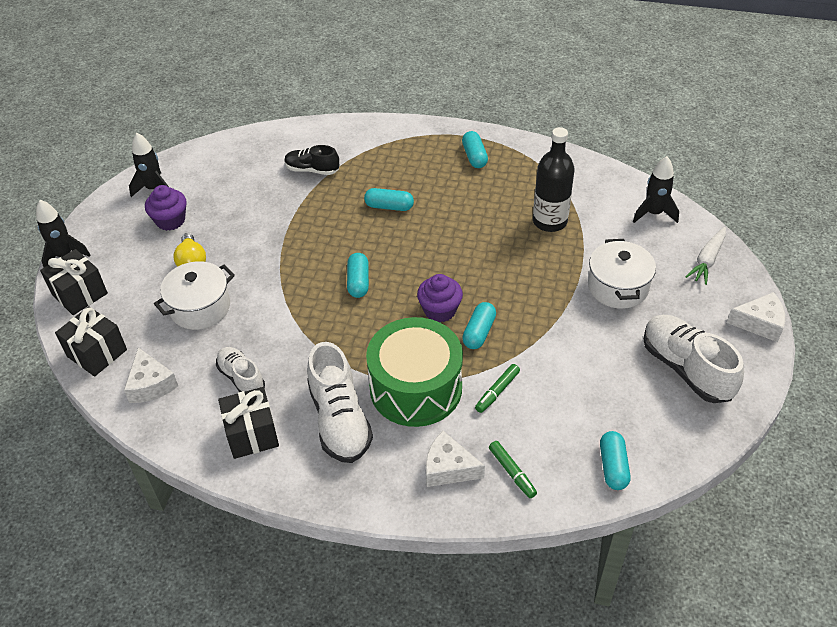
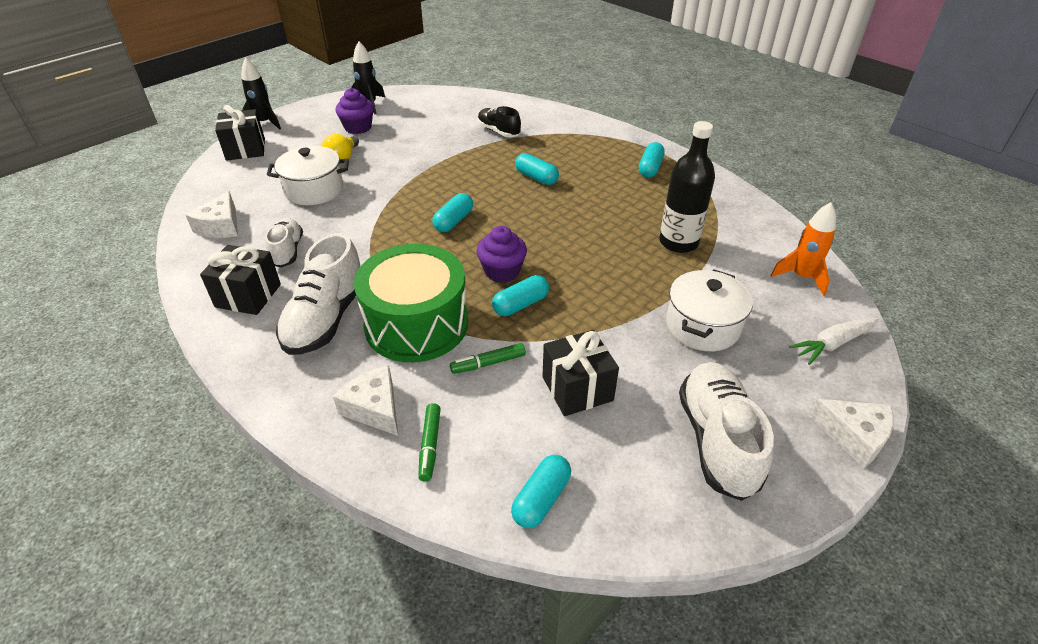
camera: 30 degrees right, 5 degrees down
black gift [55,306,127,377] -> black gift moved to [542,330,619,416]
black rocket [633,156,679,223] -> orange rocket [770,203,836,296]

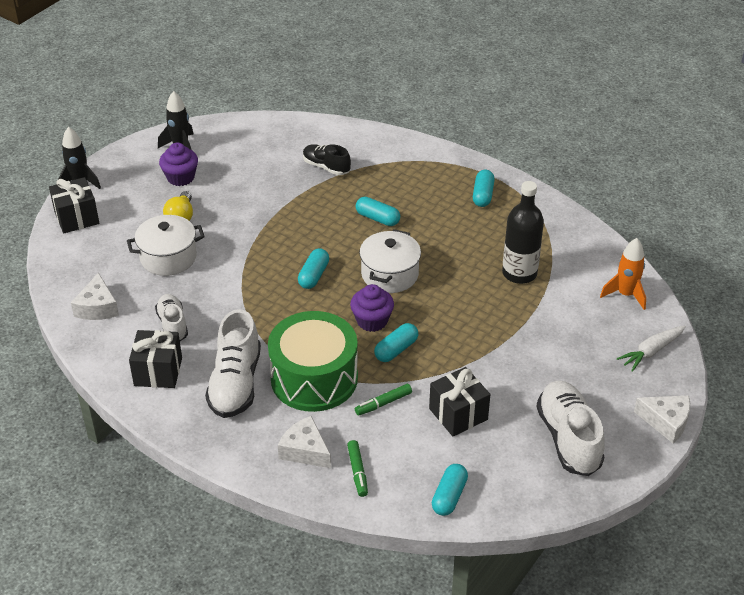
camera: 10 degrees left, 0 degrees up
white pot [666,269,753,351] -> white pot moved to [359,229,421,293]

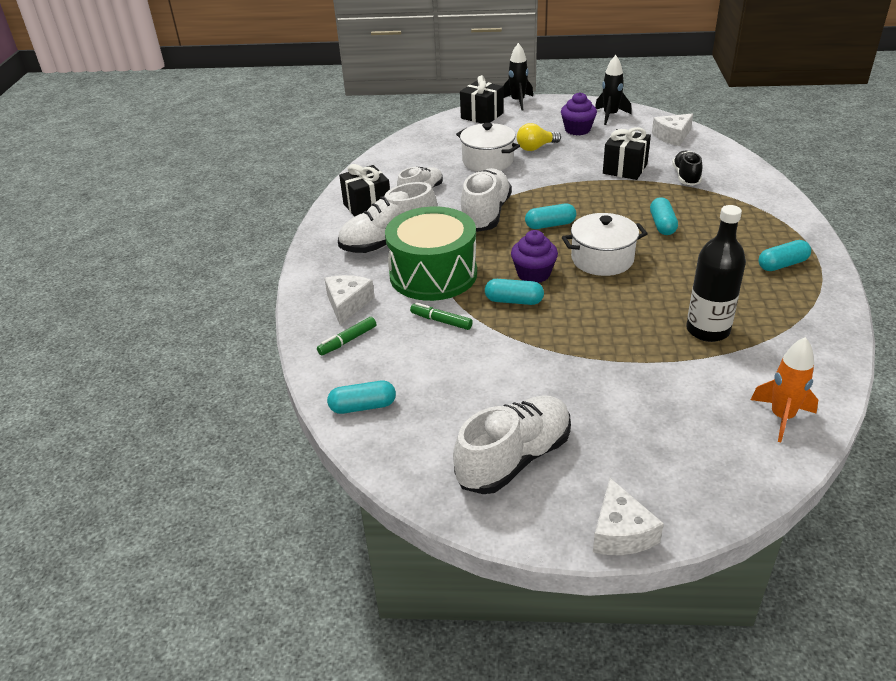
camera: 60 degrees right, 5 degrees down
white cheese [71,272,119,320] -> white cheese moved to [652,113,693,146]
black gift [429,367,490,437] -> black gift moved to [603,127,651,180]
white carrot [617,326,686,372] -> none
none -> white shoe [461,168,512,232]

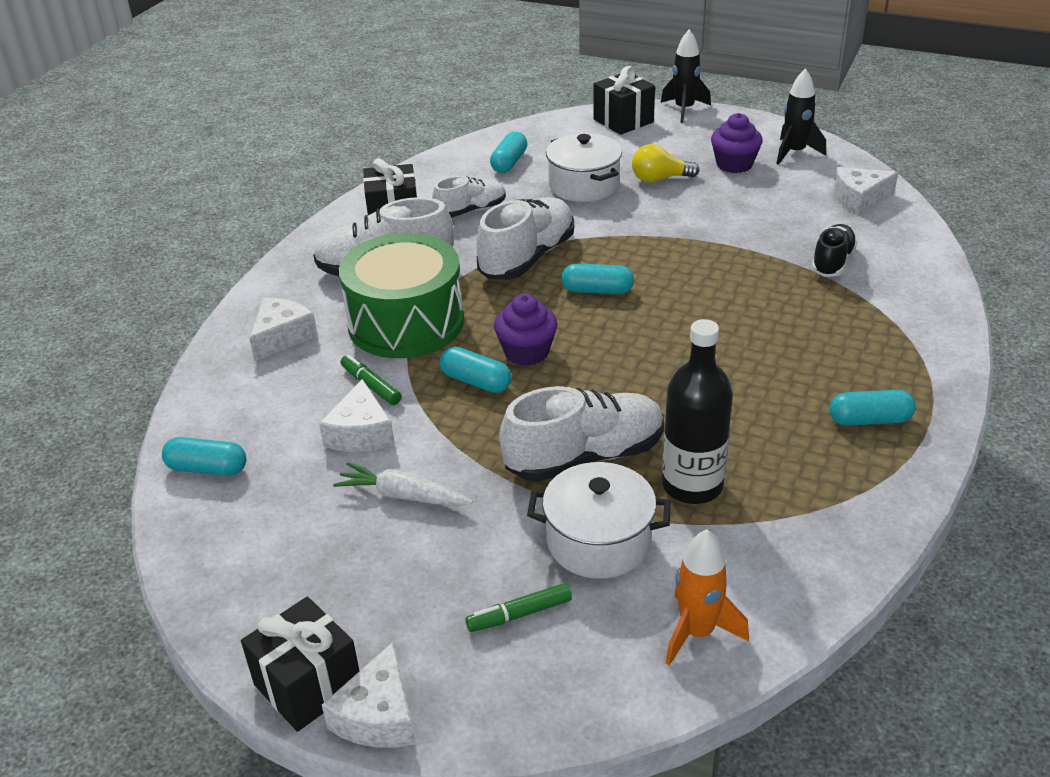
camera: 20 degrees right, 0 degrees up
green marker [317,317,376,355] -> green marker moved to [465,583,572,632]
white shoe [453,395,571,494] -> white shoe moved to [499,386,664,482]
white pot [562,213,648,276] -> white pot moved to [527,462,671,579]
black gift [603,127,651,180] -> black gift moved to [241,597,359,732]
turquoise capsule [650,197,678,235] -> turquoise capsule moved to [490,132,527,173]
none -> white cheese [319,379,395,452]
none -> white carrot [333,462,473,506]

